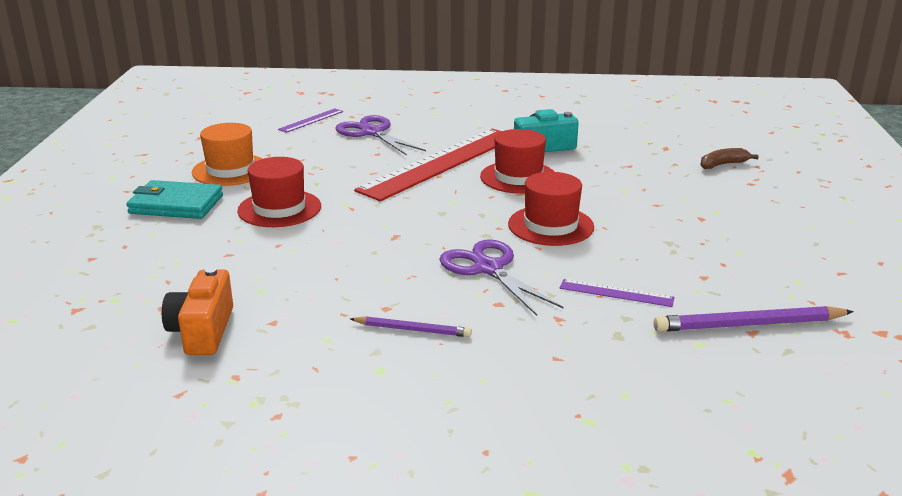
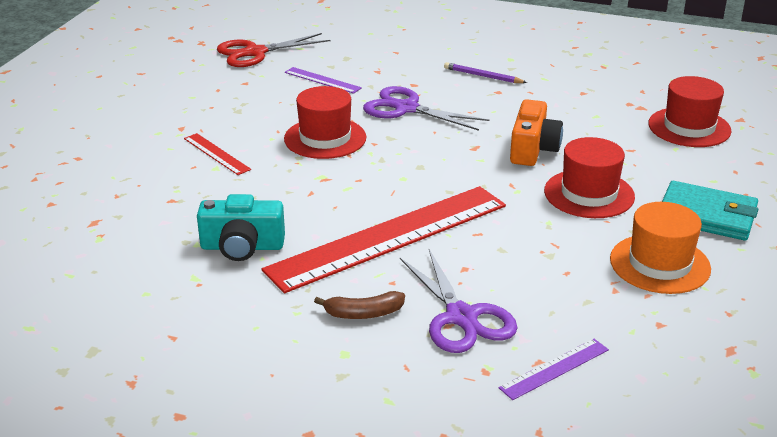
camera: 165 degrees left, 5 degrees up
orange camera [162,267,233,355] -> orange camera moved to [510,99,563,166]
purple scissors [439,239,564,316] -> purple scissors turned 135 degrees clockwise [363,86,489,131]
red hat [480,129,555,194] -> red hat moved to [648,76,732,147]
purple pencil [653,306,854,332] -> red scissors [217,33,330,67]
brown banana [701,148,759,169] -> brown banana moved to [314,291,405,319]
none -> red ruler [184,133,251,175]

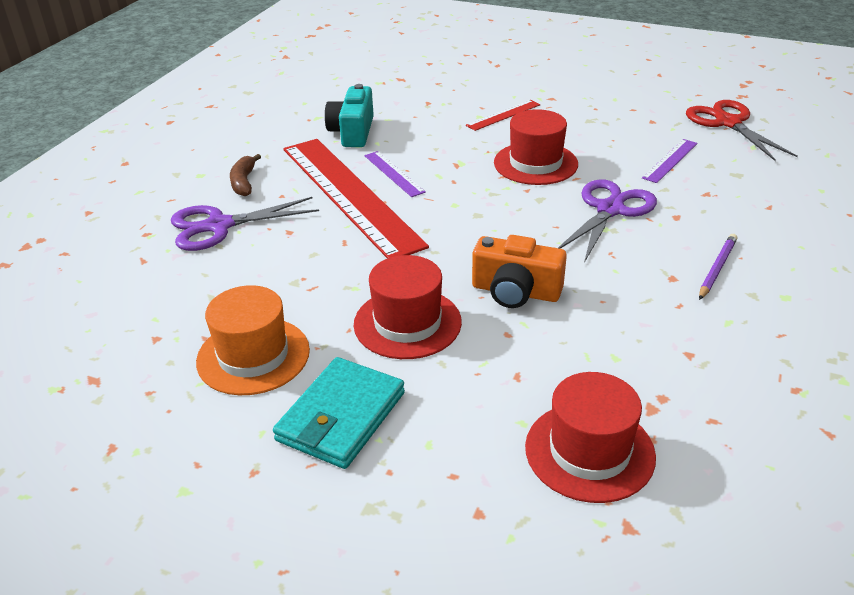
camera: 95 degrees right, 5 degrees up
purple ruler [499,339,609,400] -> purple ruler moved to [364,151,426,197]

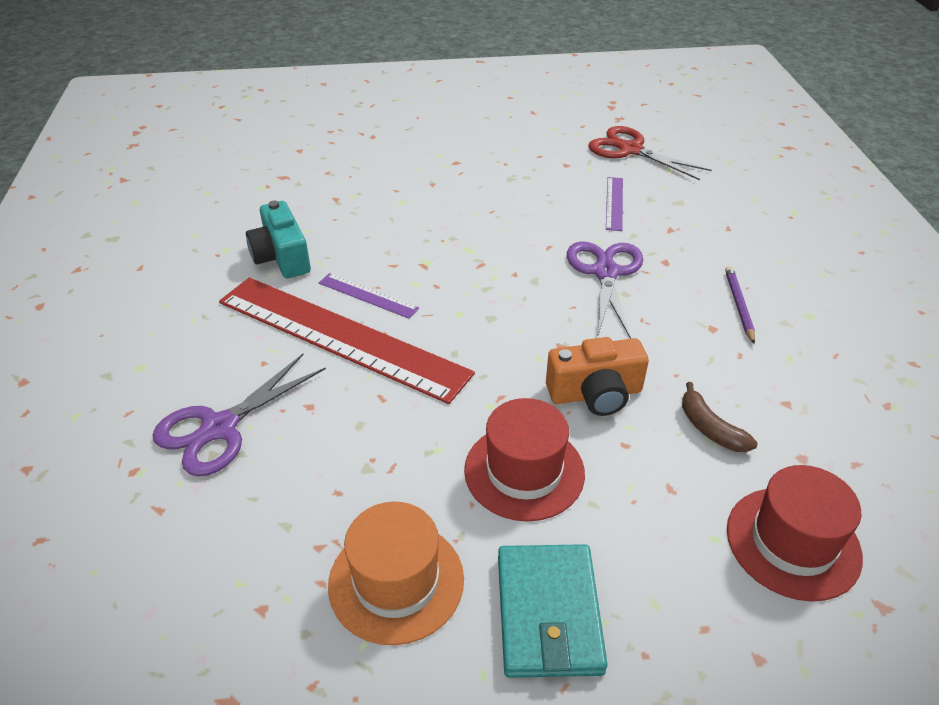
camera: 30 degrees left, 5 degrees up
brown banana [230,154,261,196] -> brown banana moved to [682,382,758,452]
red ruler [466,100,540,131] -> none
red hat [494,109,578,185] -> none

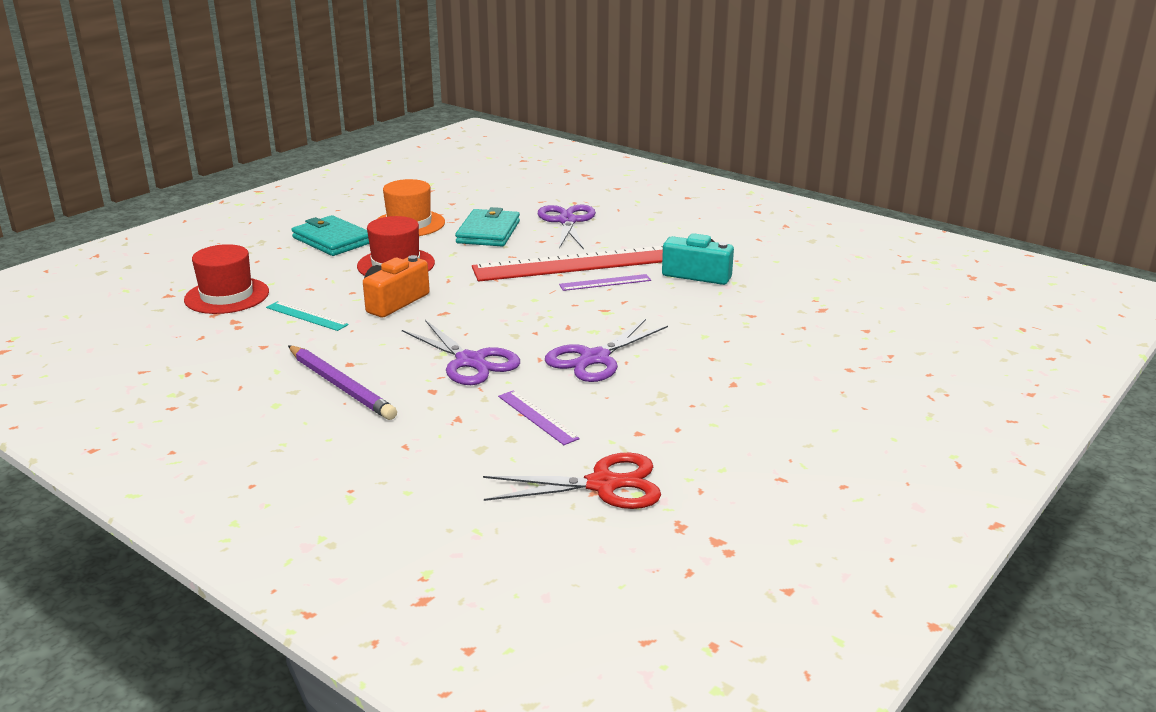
camera: 135 degrees right, 15 degrees down
brown banana [682,382,758,452] -> turquoise ruler [266,301,349,331]
purple pencil [725,266,755,344] -> purple pencil [288,345,397,420], size x1.66
none -> turquoise wallet [455,207,520,247]
none -> purple scissors [545,319,668,382]

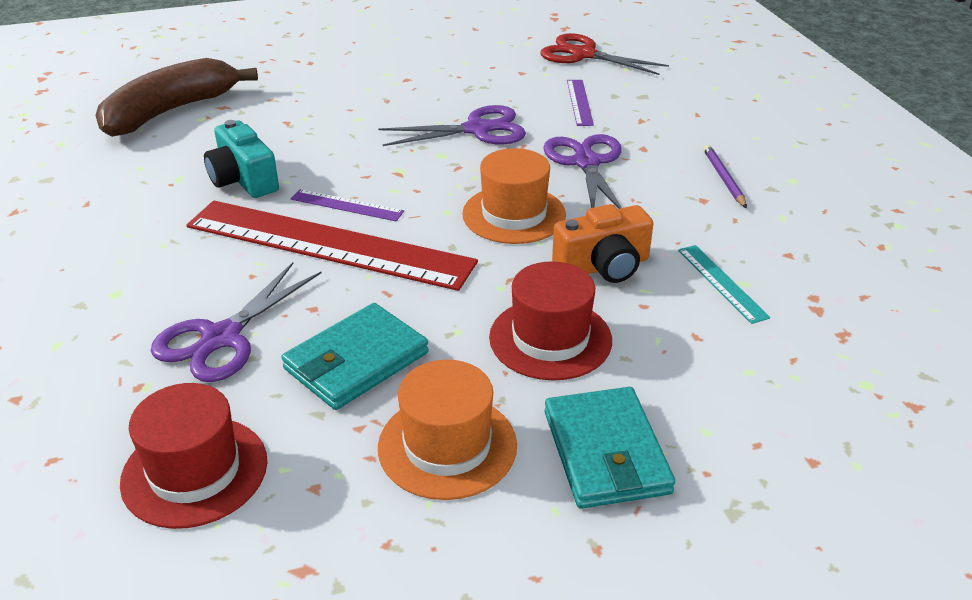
camera: 145 degrees left, 10 degrees up
red hat [184,244,269,314] -> red hat moved to [120,383,267,529]
purple pencil [288,345,397,420] -> purple pencil [703,145,747,208], size x0.60
none -> brown banana [95,58,258,137]
none -> orange hat [462,148,566,244]

